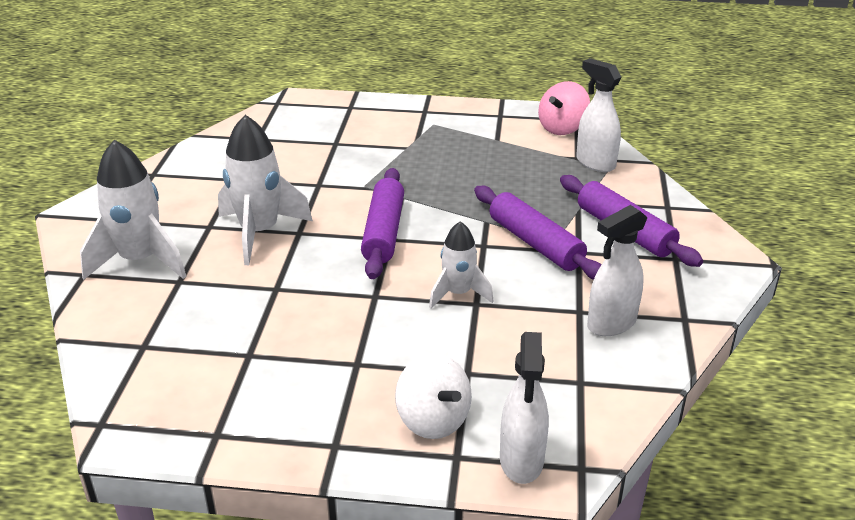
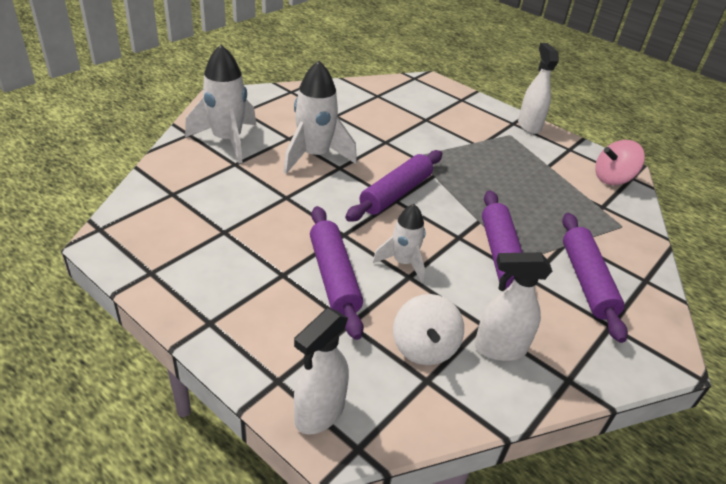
camera: 30 degrees right, 5 degrees up
white spinning top [395,353,472,439] -> white spinning top moved to [393,294,464,365]
white spray bottle [576,58,621,172] -> white spray bottle moved to [518,43,559,134]
none -> purple rolling pin [310,206,364,340]

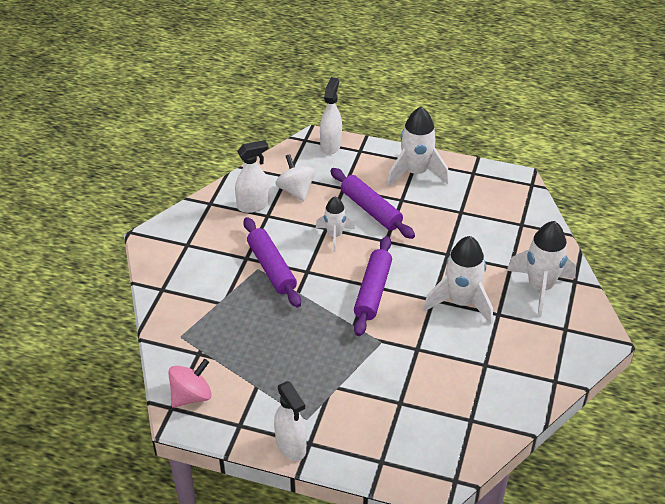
camera: 160 degrees right, 5 degrees up
purple rolling pin [562,213,628,343] -> none
none -> white rocket [387,107,449,187]

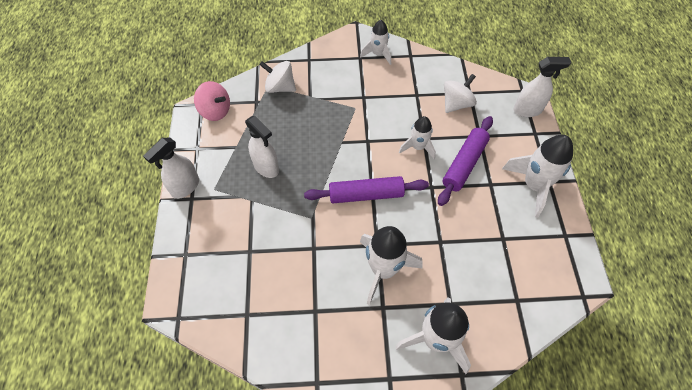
camera: 70 degrees right, 15 degrees up
white spray bottle [235,140,269,213] -> white spray bottle moved to [245,116,279,178]
purple rolling pin [244,217,301,308] -> none
none -> white spinning top [259,61,296,93]
none -> white rocket [360,20,391,65]

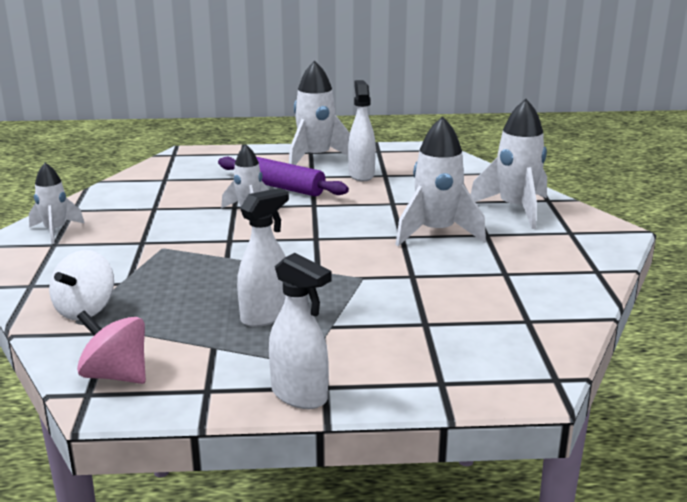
camera: 90 degrees left, 35 degrees down
pink spinning top [194,81,230,121] -> pink spinning top turned 90 degrees counterclockwise [77,310,146,384]
purple rolling pin [304,176,429,203] -> none
white spinning top [444,74,477,113] -> none
white spray bottle [514,57,571,117] -> white spray bottle moved to [348,80,376,181]

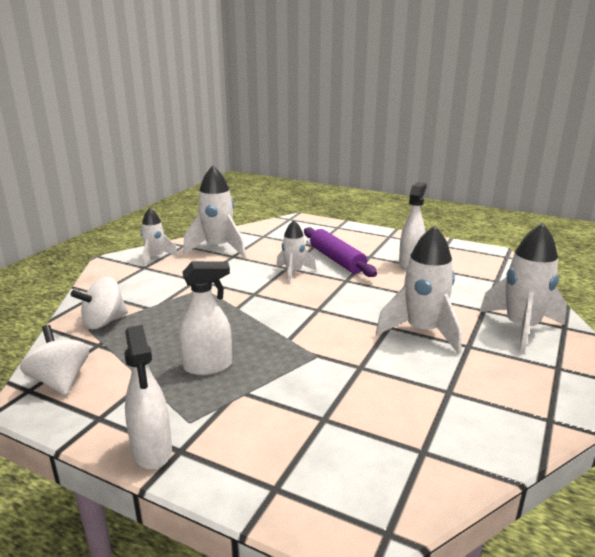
camera: 30 degrees right, 0 degrees up
pink spinning top [77,310,146,384] -> white spinning top [20,325,89,395]
white rocket [289,61,350,165] -> white rocket moved to [183,165,246,257]

